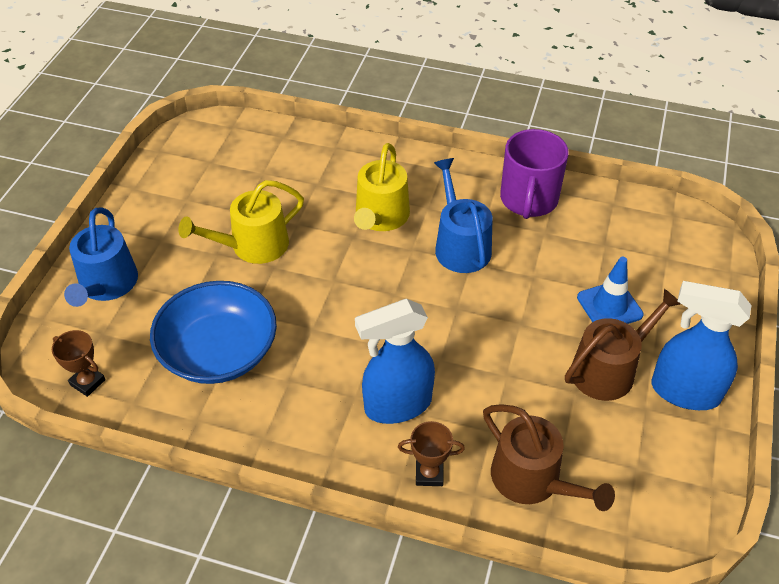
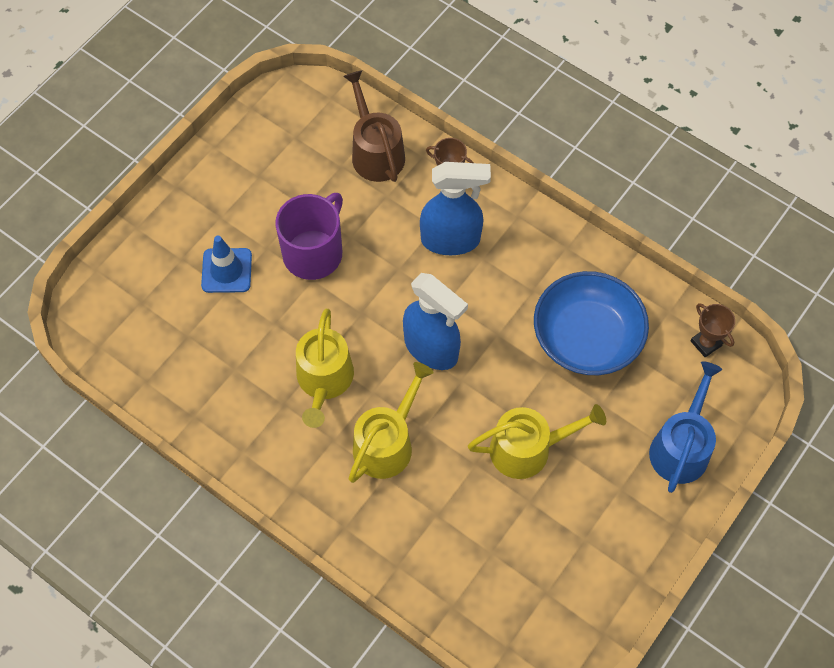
camera: 160 degrees left, 15 degrees up
blue watering can [434,158,492,273] -> yellow watering can [296,309,354,428]
purple mug [500,129,569,219] -> purple mug moved to [275,193,343,280]
brown watering can [565,288,681,401] -> none
blue spray bottle [652,281,752,410] -> blue spray bottle moved to [403,273,468,370]

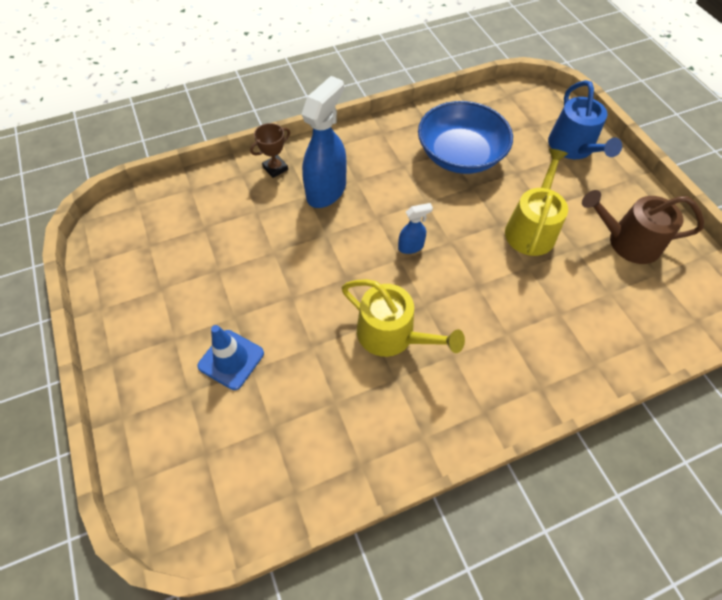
camera: 60 degrees left, 5 degrees down
purple mug [275,193,343,280] -> none
brown watering can [343,70,405,182] -> brown watering can moved to [582,190,704,264]
yellow watering can [348,362,434,483] -> none
blue spray bottle [403,273,468,370] -> blue spray bottle [398,203,433,254], size x0.48
blue watering can [649,361,723,493] -> blue watering can turned 150 degrees counterclockwise [548,80,622,159]
brown trophy [691,303,735,357] -> none

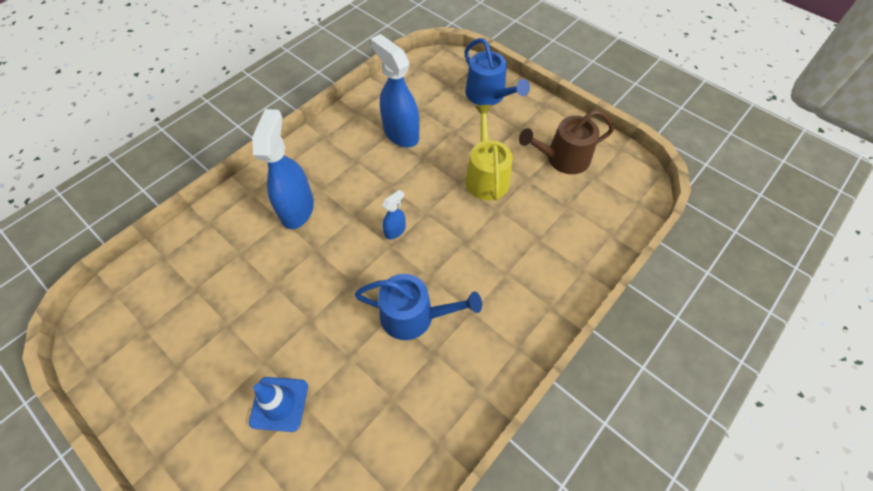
camera: 25 degrees left, 0 degrees up
brown trophy [250,123,290,178] -> none
yellow watering can [342,279,465,357] -> blue watering can [354,274,482,340]
blue bowl [418,101,513,174] -> blue spray bottle [370,34,419,147]

